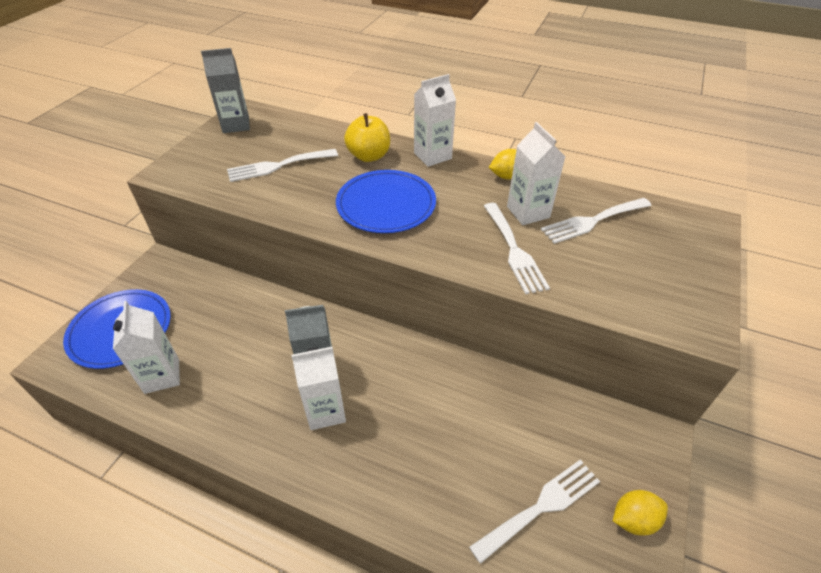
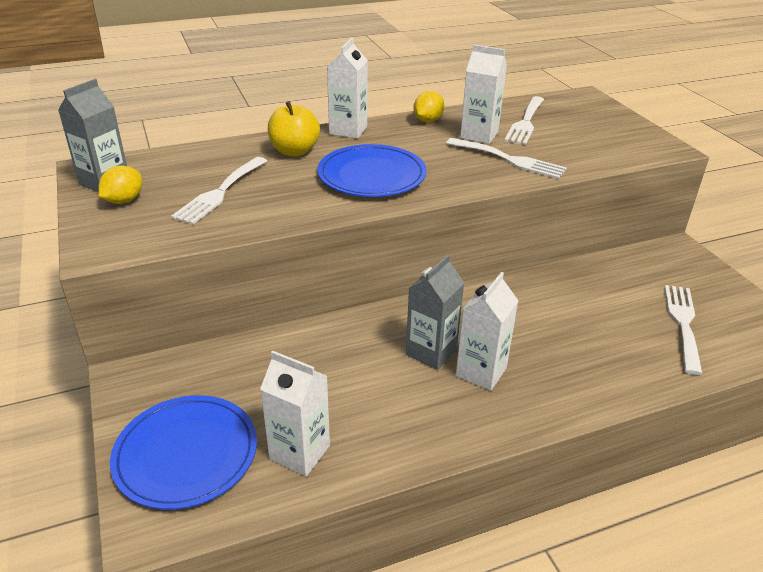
camera: 45 degrees left, 10 degrees down
yellow lemon [613,490,668,536] -> yellow lemon moved to [98,165,142,204]

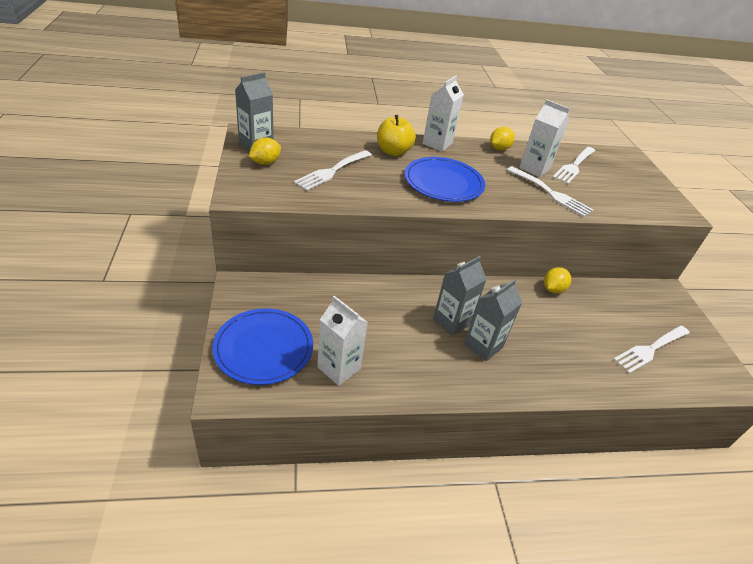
camera: 10 degrees right, 5 degrees up
white carton [456,272,519,391] -> grey carton [464,279,522,361]
white fork [665,285,702,375] -> white fork turned 150 degrees counterclockwise [613,326,690,374]
none -> yellow lemon [544,267,572,293]

